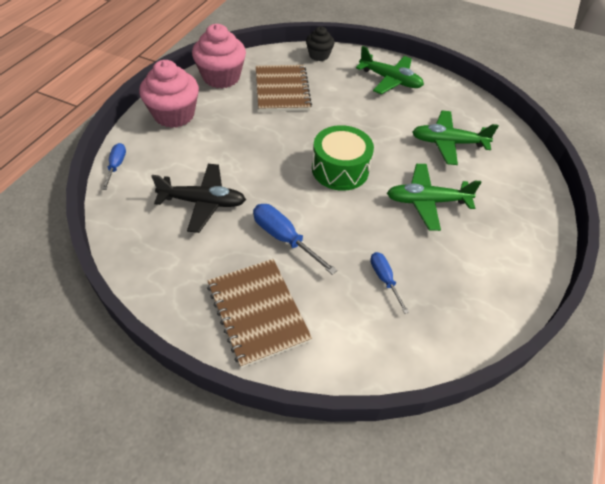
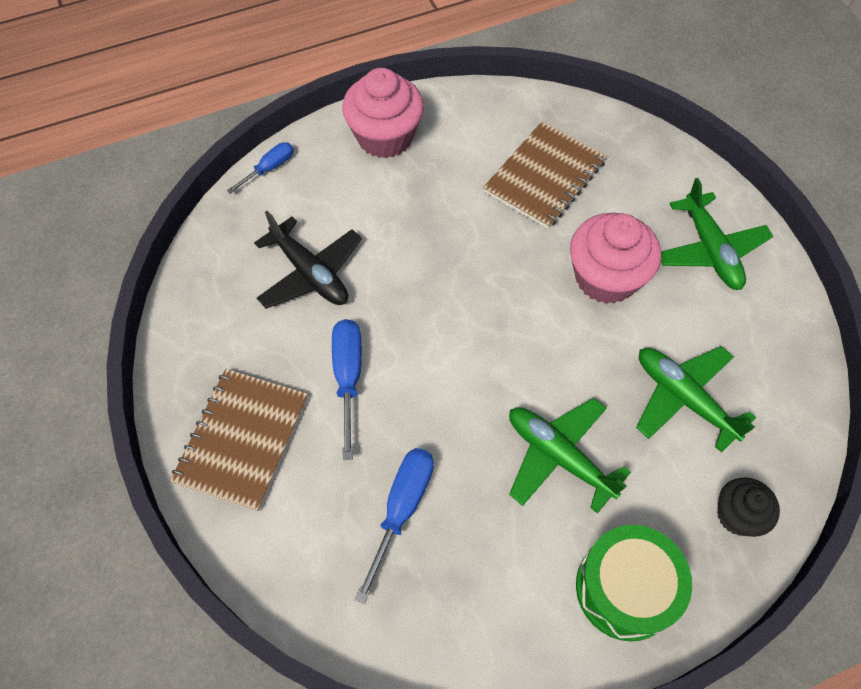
camera: 45 degrees right, 10 degrees up
pink cupcake [192,24,246,88] -> pink cupcake moved to [570,213,661,304]
black cupcake [306,26,335,61] -> black cupcake moved to [717,477,780,537]
green drum [312,125,374,191] -> green drum moved to [576,525,692,641]
blue screwdriver [371,252,409,314] -> blue screwdriver [355,448,434,604], size x1.58

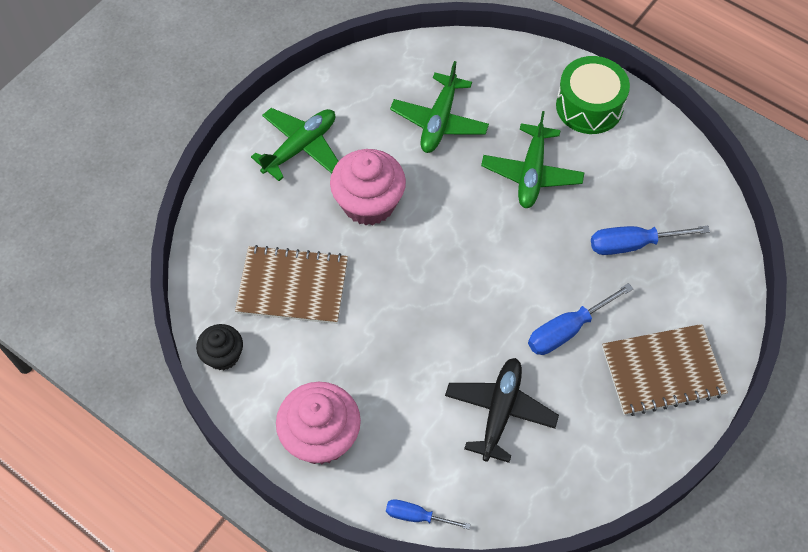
camera: 120 degrees left, 0 degrees up
black cupcake [717,477,780,537] -> black cupcake moved to [196,324,243,370]

